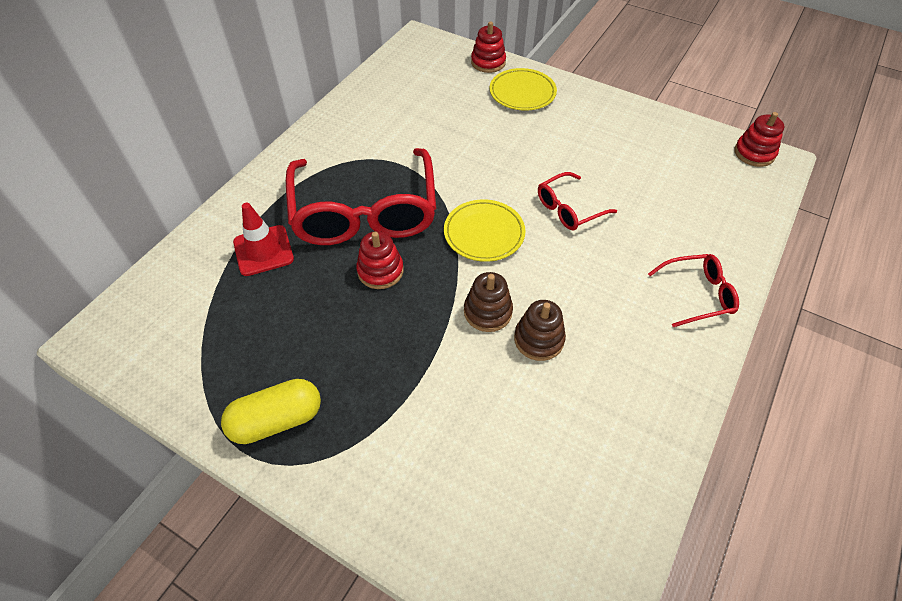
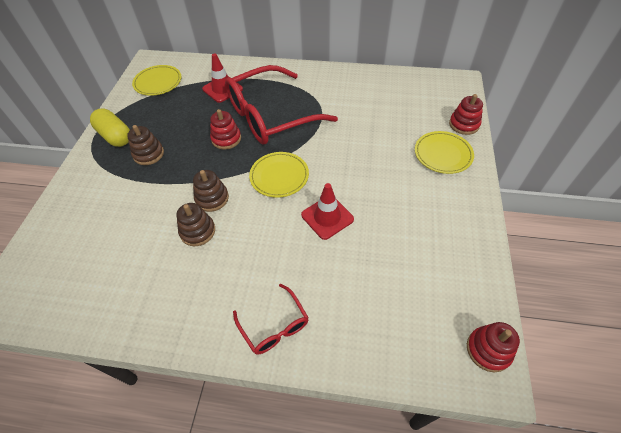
camera: 70 degrees right, 0 degrees up
red glasses [538,172,617,230] -> red traffic cone [301,183,354,240]
none -> brown stacking toy [127,125,164,165]
none -> yellow plate [132,65,182,96]

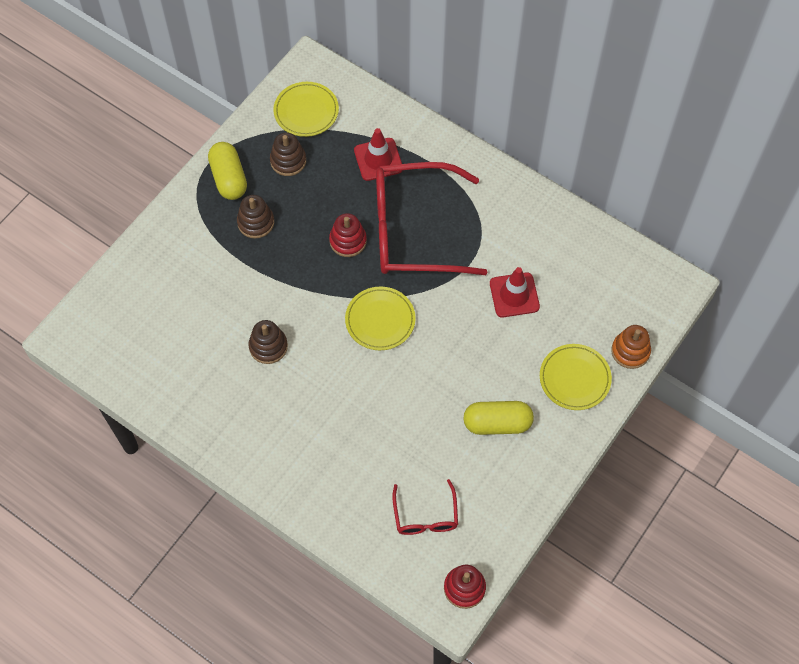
camera: 25 degrees right, 10 degrees up
brown stacking toy [193,170,229,212] -> brown stacking toy moved to [270,133,306,176]
red glasses [233,283,309,355] -> red glasses moved to [392,479,458,535]
red traffic cone [301,183,354,240] -> red traffic cone moved to [490,267,540,317]
red stacking toy [449,94,483,135] -> orange stacking toy [611,325,651,369]
none -> yellow capsule [463,401,534,435]

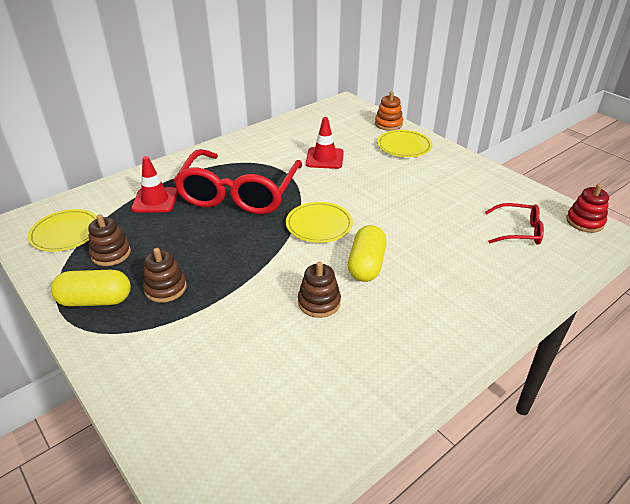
camera: 75 degrees left, 25 degrees down
red stacking toy [329,213,367,257] -> none
yellow capsule [463,401,534,435] -> yellow capsule moved to [348,225,386,282]

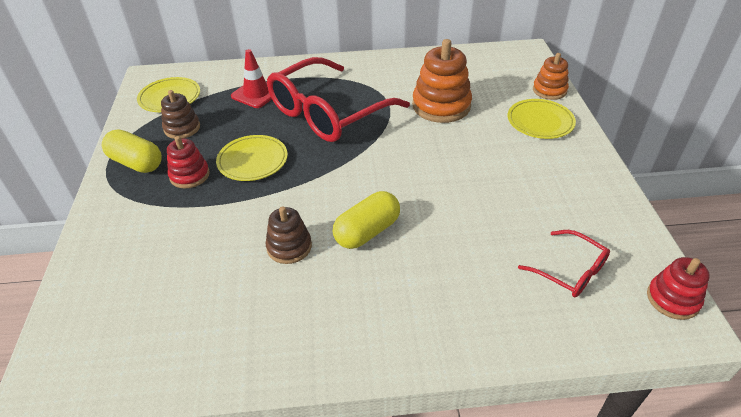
camera: 35 degrees right, 5 degrees up
brown stacking toy [143,248,187,303] -> red stacking toy [167,136,210,189]
yellow plate [286,202,353,243] -> yellow plate moved to [216,135,288,181]
red traffic cone [306,117,344,169] -> orange stacking toy [412,39,472,123]

